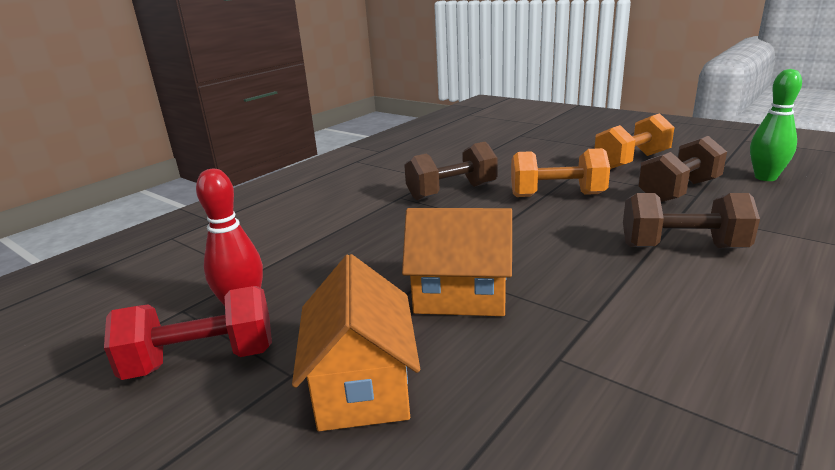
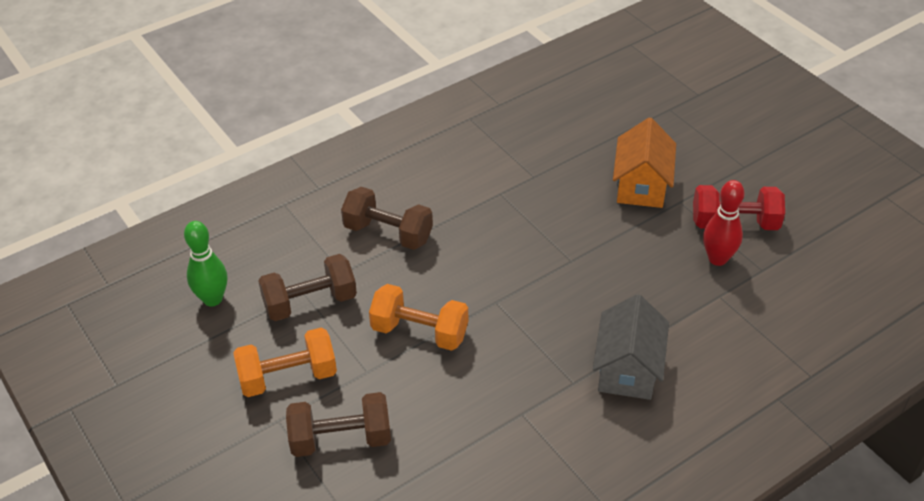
camera: 165 degrees left, 20 degrees up
orange house [402,208,512,316] -> none
brown dumbbell [404,142,497,200] -> brown dumbbell moved to [286,392,391,457]
none -> grey house [593,294,669,400]

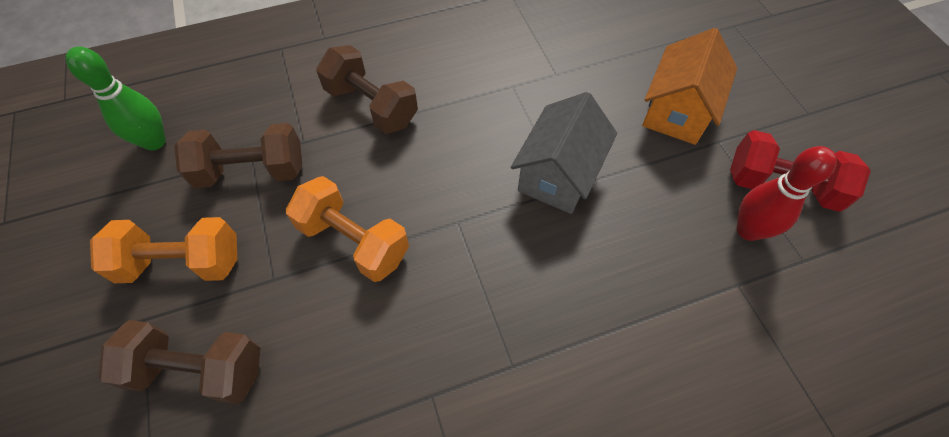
camera: 15 degrees right, 15 degrees up
grey house [593,294,669,400] -> grey house moved to [511,92,617,214]

